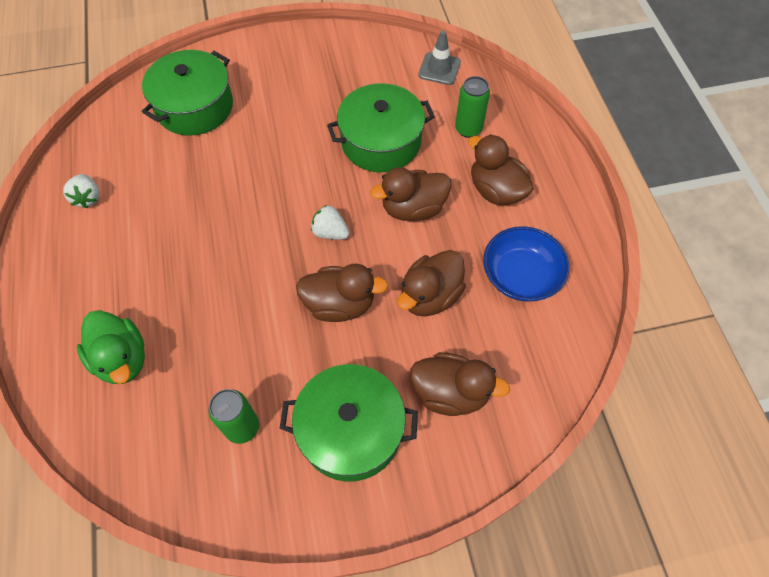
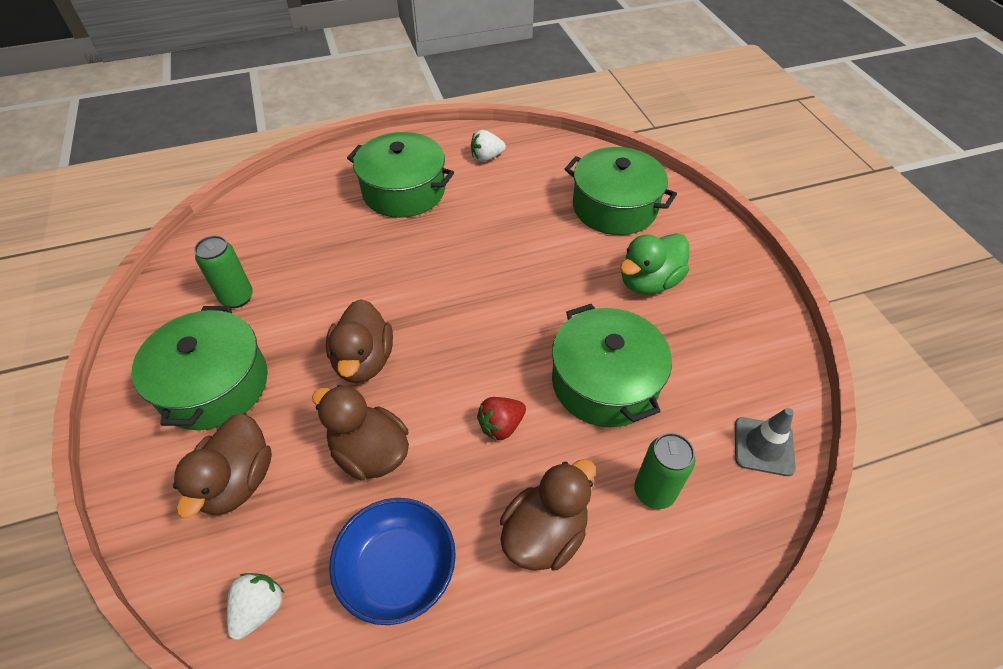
camera: 85 degrees right, 10 degrees down
green duck [77,310,145,384] -> green duck moved to [620,233,689,295]
white strawberry [311,205,349,240] -> white strawberry moved to [227,573,284,640]
brown duck [370,167,452,221] -> red strawberry [477,397,526,440]
none -> green pot [347,132,454,218]

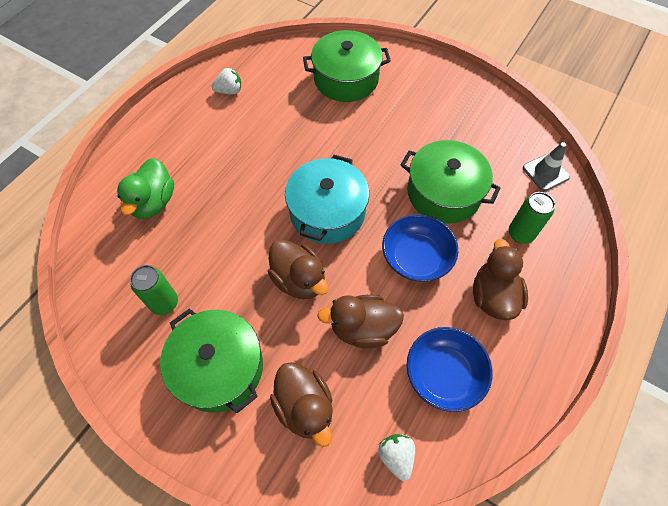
camera: 40 degrees left, 10 degrees up
green pot [347,132,454,218] -> none
white strawberry [471,130,506,162] -> white strawberry turned 135 degrees counterclockwise [212,68,241,94]
red strawberry [477,397,526,440] -> blue bowl [382,214,458,282]
green duck [620,233,689,295] -> green duck moved to [117,158,174,219]
none -> turquoise pot [285,155,369,244]

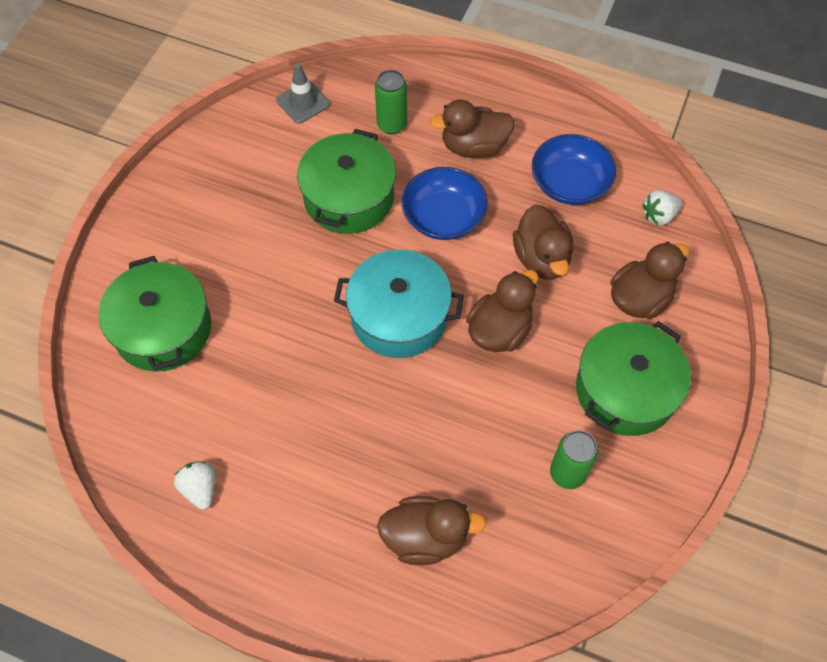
camera: 100 degrees left, 0 degrees up
green duck [117,158,174,219] -> brown duck [377,496,486,565]

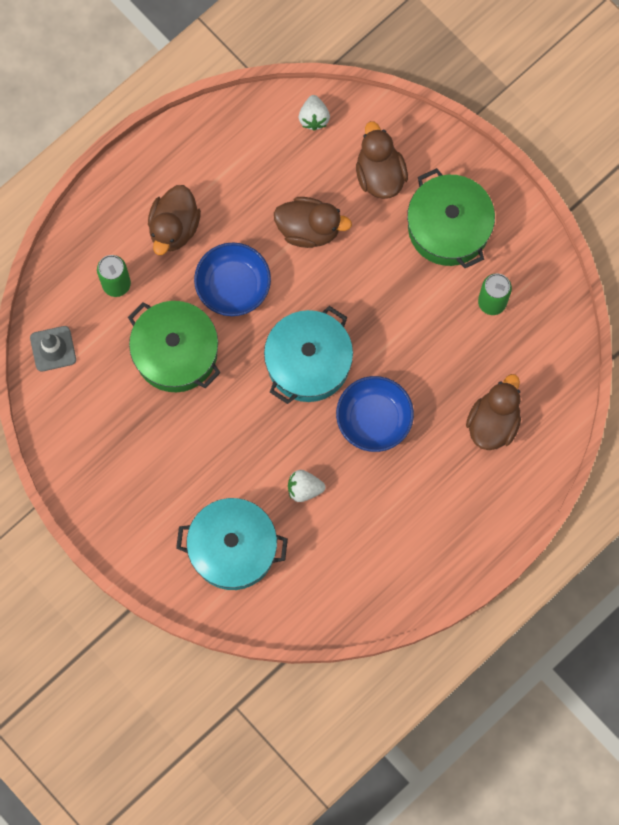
camera: 65 degrees left, 15 degrees up
green pot [98,256,211,371] -> turquoise pot [176,498,288,590]
white strawberry [174,461,215,510] -> white strawberry moved to [288,470,325,502]
brown duck [466,270,538,352] -> none
blue bowl [532,134,616,205] -> blue bowl moved to [336,376,414,452]

